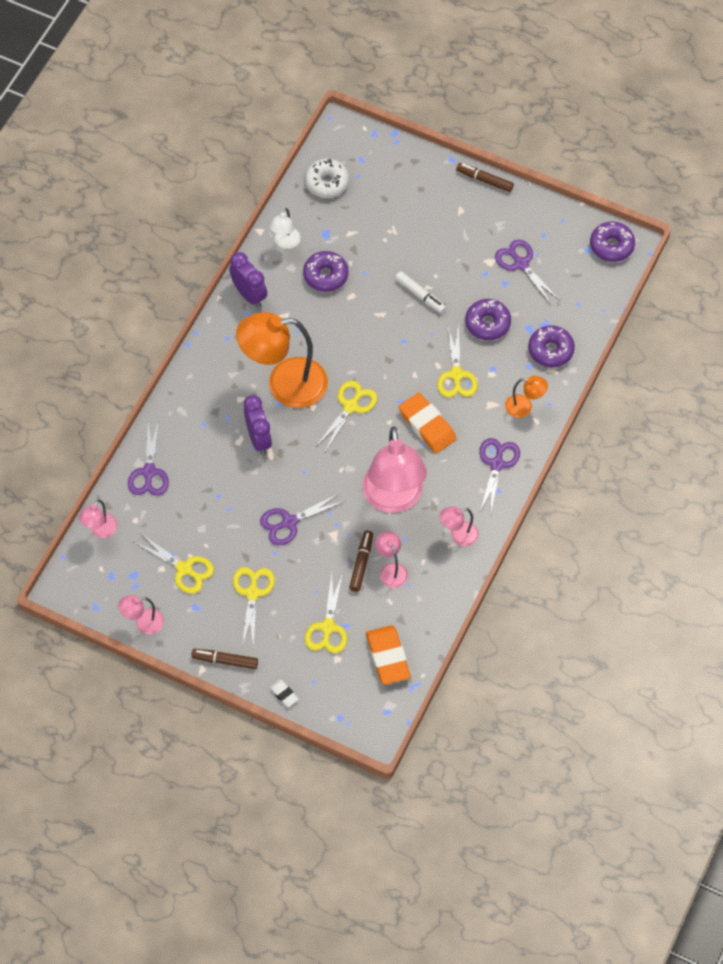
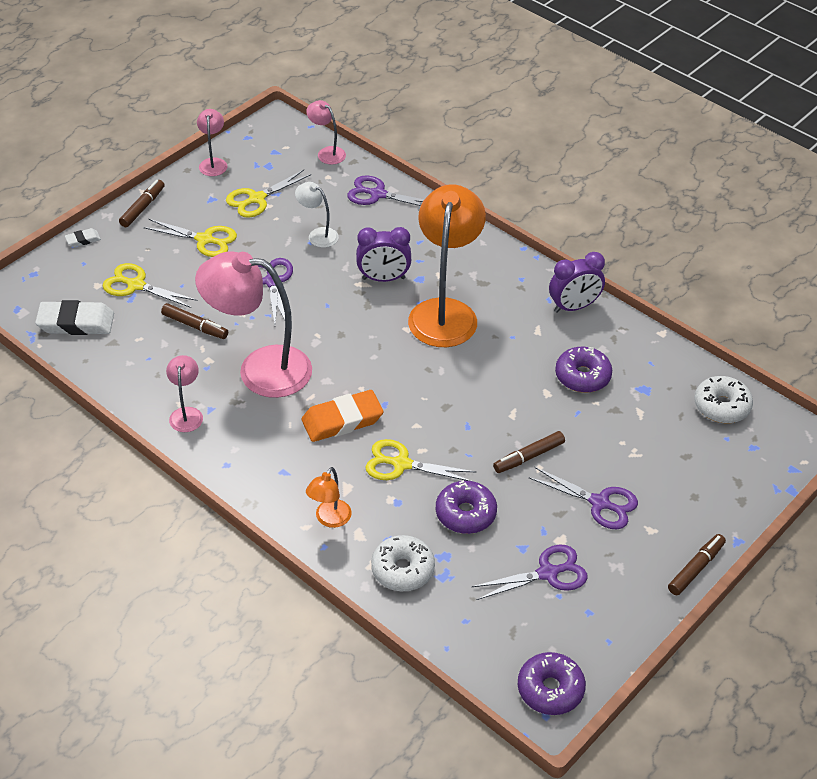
camera: 105 degrees right, 15 degrees down
white lamp [269,208,301,249] -> white lamp moved to [295,182,339,248]
yellow scissors [316,381,377,452] -> none
orange eraser [366,625,411,685] -> white eraser [35,300,114,335]
pink lamp [375,531,408,588] -> none
white marker [395,271,446,314] -> brown marker [493,431,565,473]
purple scissors [479,438,520,513] -> purple scissors moved to [528,467,638,529]
purple donut [528,325,575,367] -> white donut [371,535,435,591]

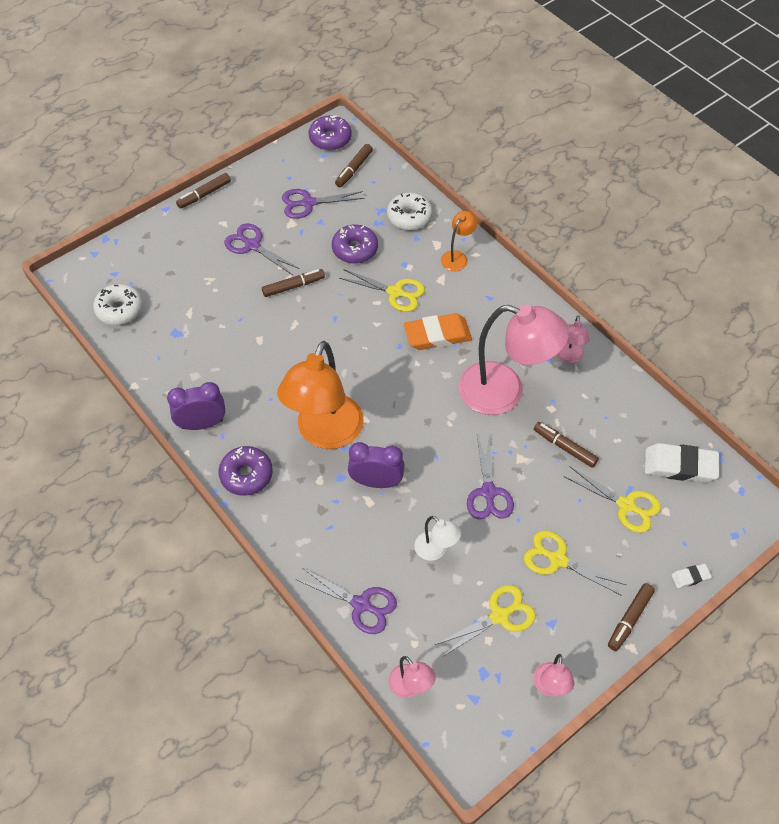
camera: 170 degrees left, 10 degrees up
purple donut [555,347,612,393] -> purple donut moved to [218,446,273,496]
none -> brown marker [335,144,373,187]

